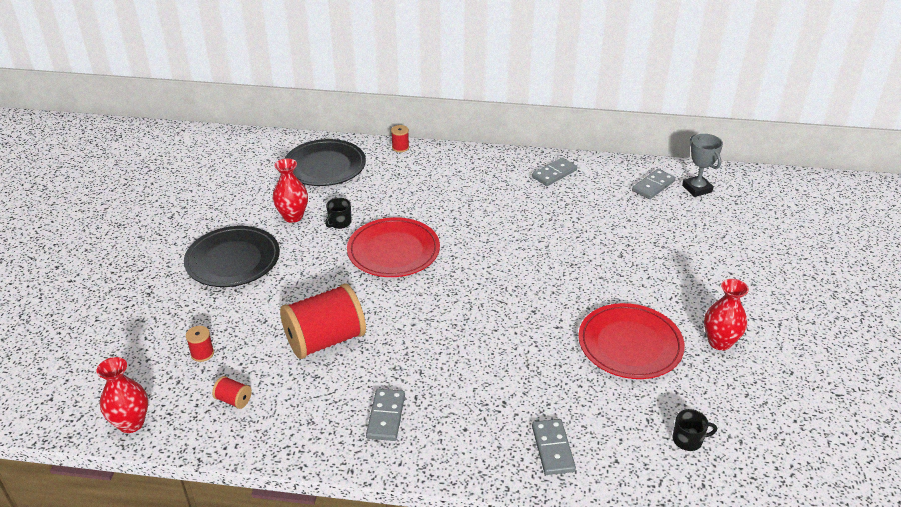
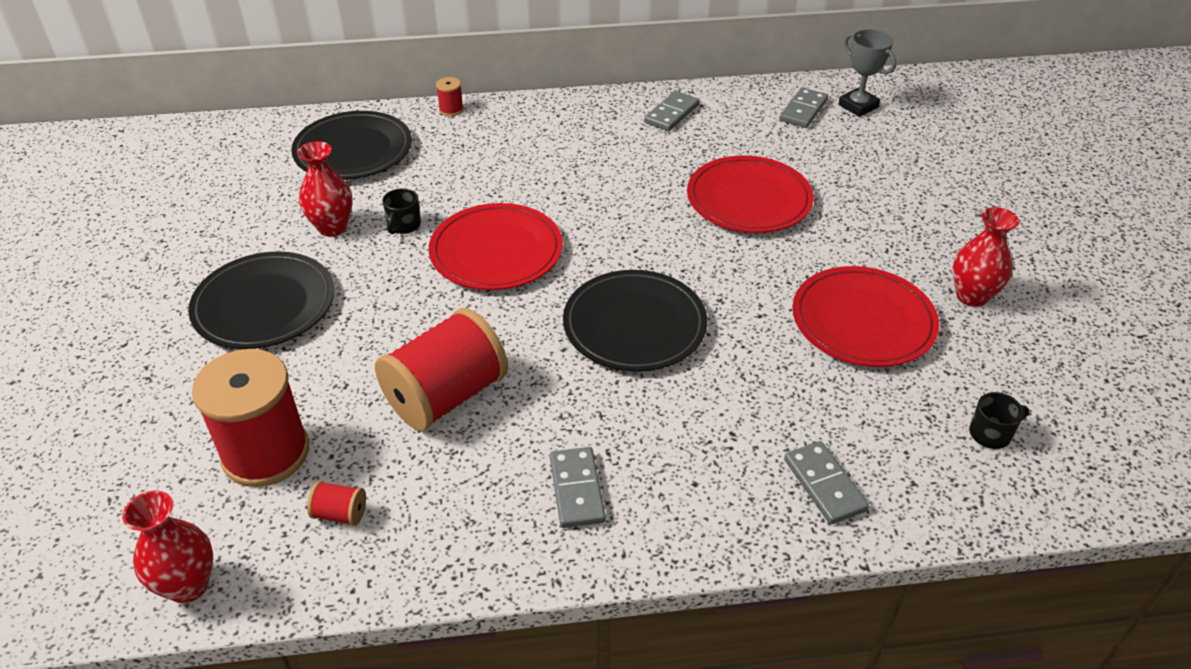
camera: 15 degrees left, 5 degrees up
red spool [186,326,214,362] -> red spool [192,349,309,487], size x2.44
none -> black plate [563,270,708,372]
none -> red plate [687,155,814,233]

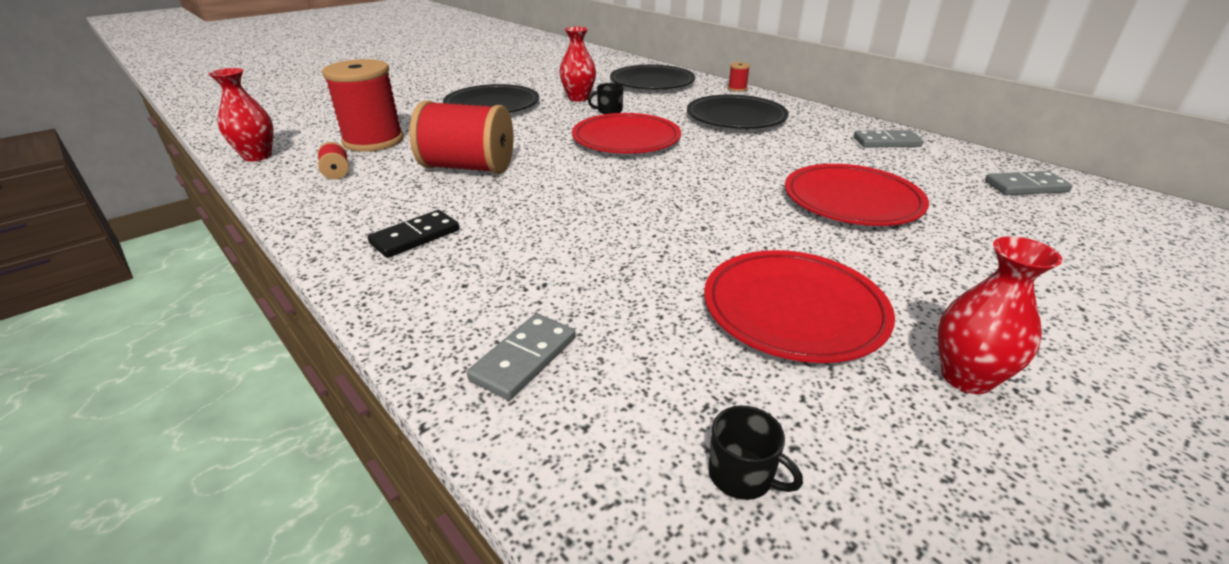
camera: 55 degrees right, 10 degrees down
grey domino [550,447,606,528] -> black domino [367,210,459,258]
black plate [563,270,708,372] -> black plate moved to [687,95,789,129]
grey trophy [838,29,896,117] -> none

